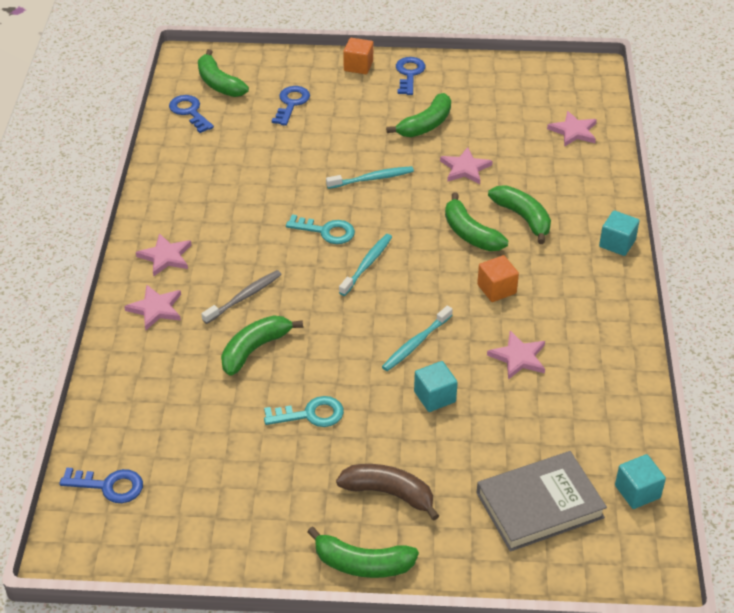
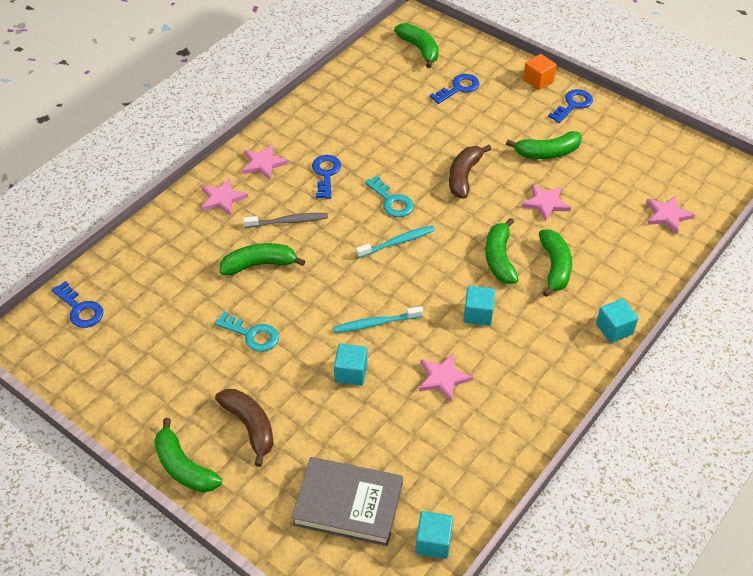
camera: 35 degrees right, 5 degrees up
blue key [169,95,214,133] -> blue key moved to [312,155,341,199]
green banana [198,49,249,97] -> green banana turned 150 degrees clockwise [394,23,439,68]
turquoise toothbrush [326,166,414,189] -> brown banana [449,145,491,199]
orange cube [477,255,519,302] -> turquoise cube [463,286,495,326]

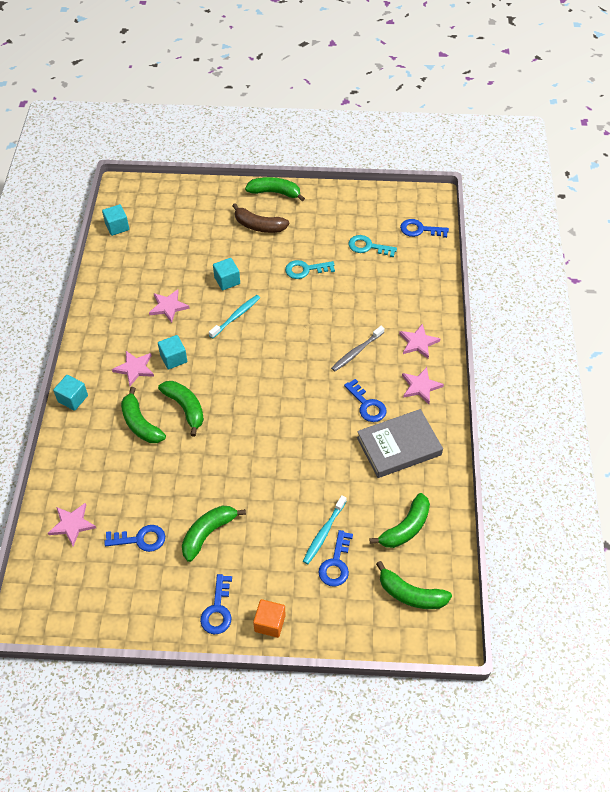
camera: 145 degrees right, 5 degrees up
green banana [220,243,305,275] -> green banana moved to [369,493,430,548]
grey book [291,457,403,546] -> grey book moved to [357,409,443,478]
turquoise toothbrush [356,225,435,258] -> turquoise toothbrush moved to [303,495,347,564]
turquoise key [365,176,414,217] -> turquoise key moved to [348,235,397,257]
brown banana [449,145,491,199] -> none
pink star [521,184,571,222] -> pink star moved to [112,351,154,386]
none -> blue key [104,525,165,552]

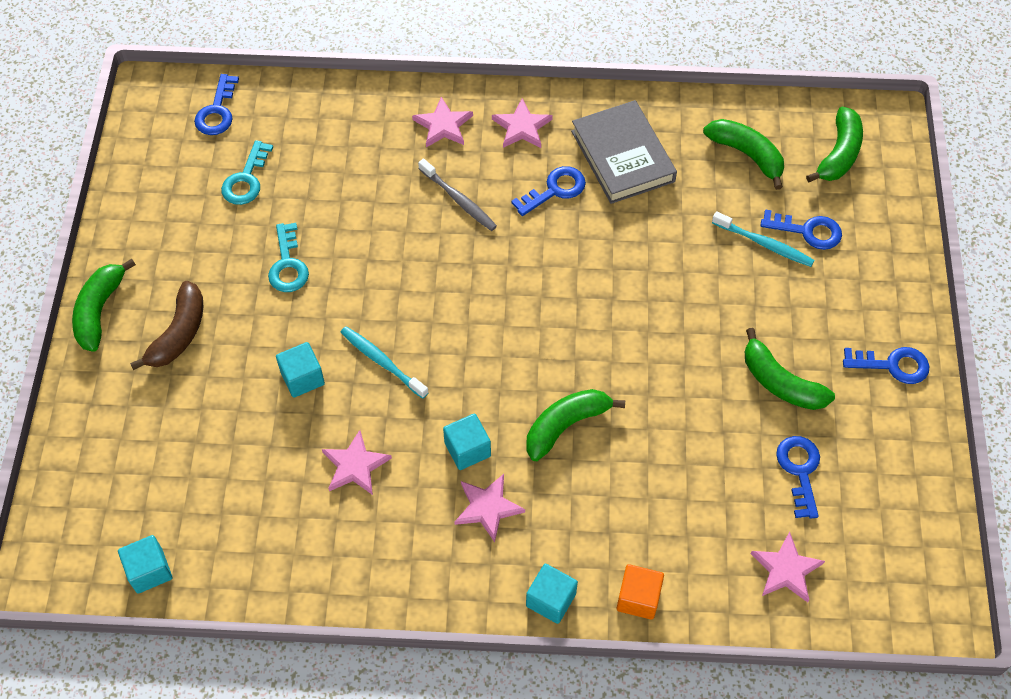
camera: 90 degrees left, 5 degrees up
green banana [121,387,166,443] -> none
orange cube [253,599,286,638] -> orange cube moved to [616,564,664,620]

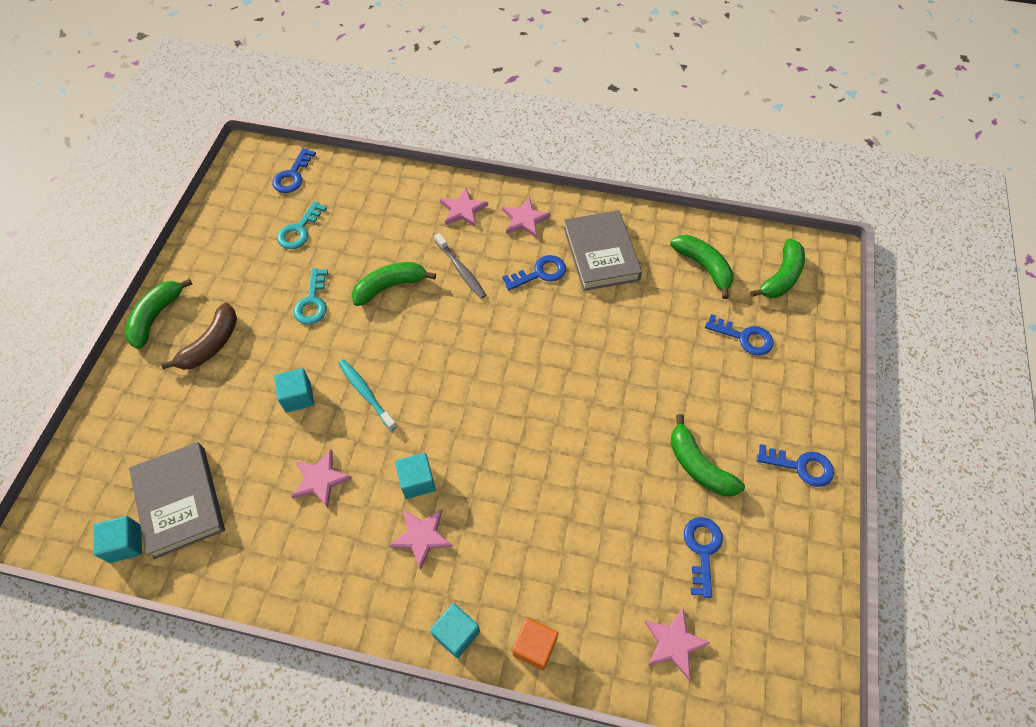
camera: 10 degrees right, 0 degrees up
green banana [526,389,625,461] -> green banana moved to [352,262,436,306]
turquoise toothbrush [712,211,814,267] -> none
none -> grey book [129,442,225,559]

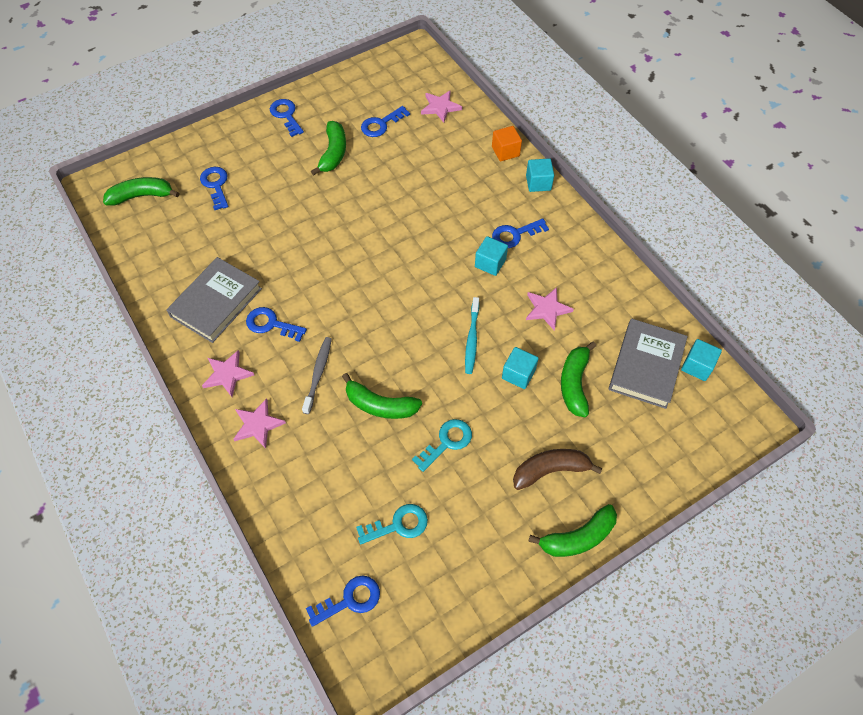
camera: 135 degrees left, 0 degrees up
pink star [389,509,453,570] -> blue key [492,219,549,248]
green banana [670,235,734,299] -> green banana moved to [561,342,596,417]

